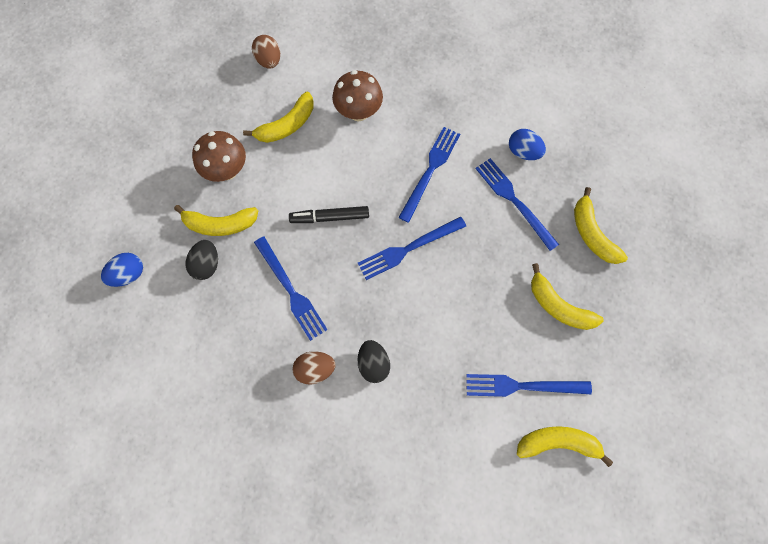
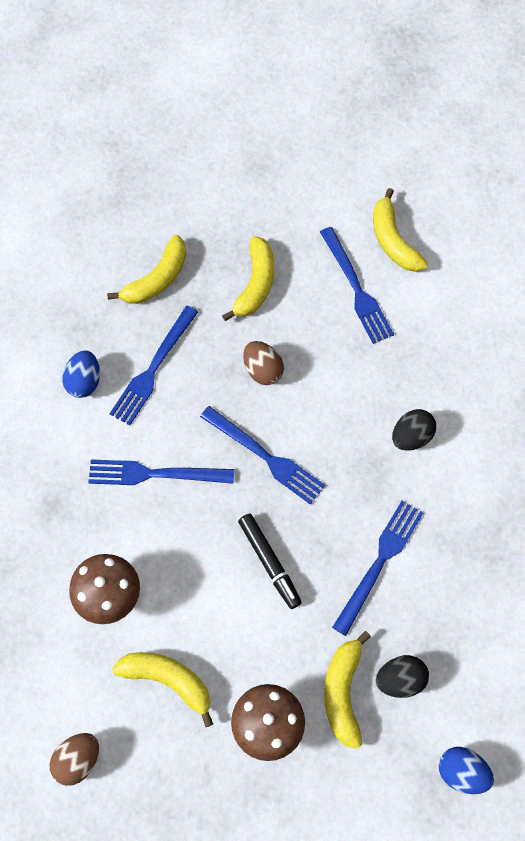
camera: 115 degrees left, 5 degrees down
yellow banana [174,205,258,236] -> yellow banana turned 150 degrees counterclockwise [324,631,371,749]
brown egg [292,351,336,385] -> brown egg moved to [243,341,284,385]

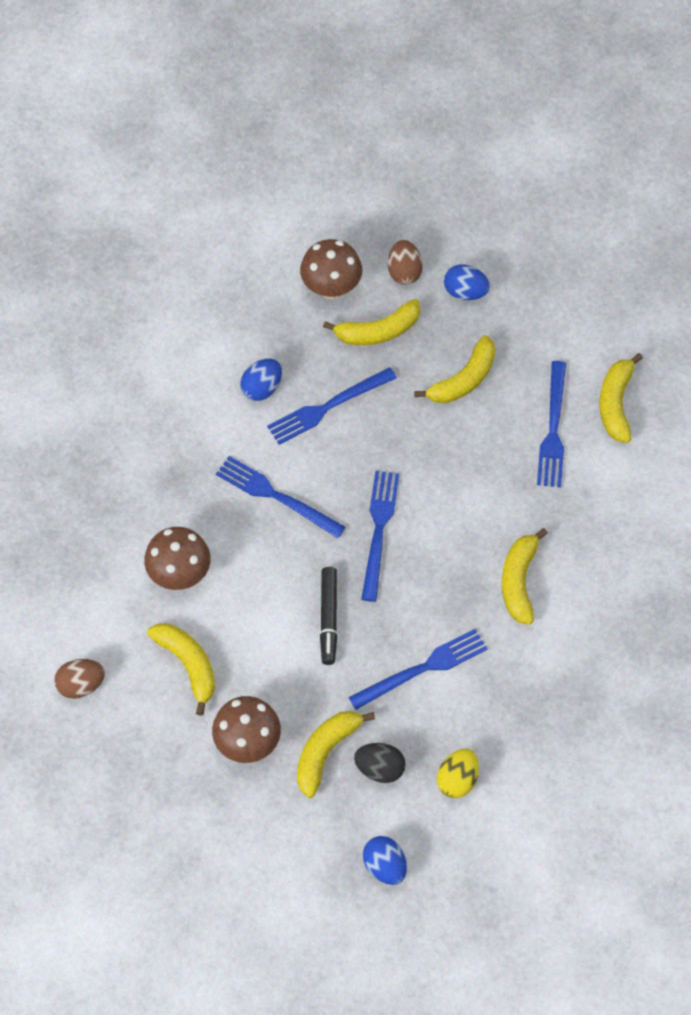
camera: 30 degrees right, 5 degrees down
blue fork [200,406,325,504] -> blue fork turned 150 degrees counterclockwise [361,471,399,602]
brown egg [243,341,284,385] -> brown egg moved to [388,240,423,285]
black egg [392,409,436,451] -> yellow banana [502,528,548,625]
none -> brown mushroom [300,239,362,299]
none -> yellow egg [437,749,479,798]
none -> blue egg [444,264,490,300]

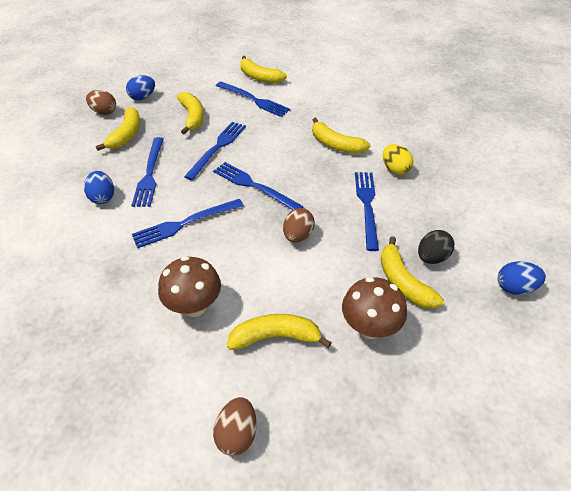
camera: 60 degrees left, 15 degrees down
brown mushroom [300,239,362,299] -> none
black marker [320,567,337,665] -> brown egg [283,208,315,243]
yellow egg [437,749,479,798] -> yellow egg moved to [383,144,414,175]
none -> blue fork [184,122,246,180]

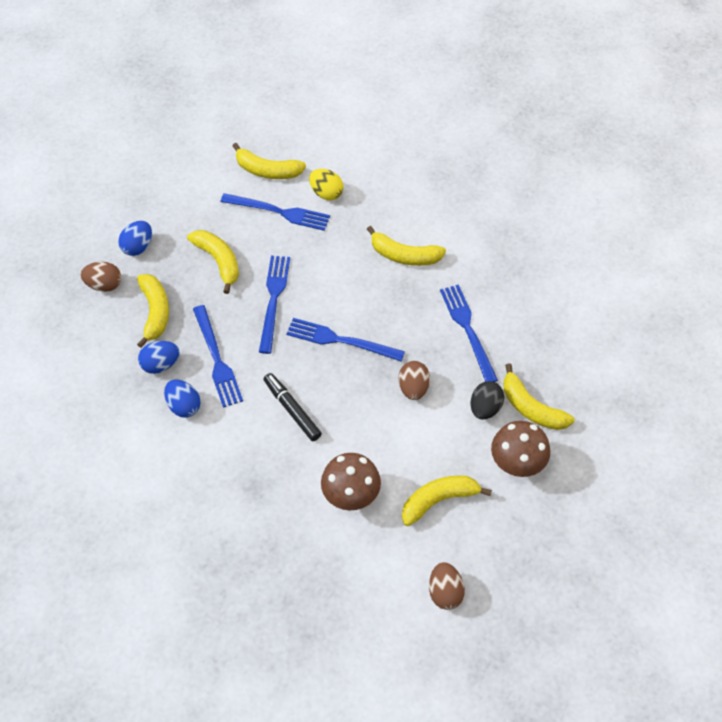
camera: 20 degrees left, 10 degrees up
blue fork [132,199,244,248] -> black marker [264,373,322,441]
yellow egg [383,144,414,175] -> yellow egg moved to [309,169,344,201]
black egg [418,230,454,264] -> black egg moved to [471,381,504,420]
blue egg [498,261,546,295] -> blue egg moved to [138,341,179,374]

